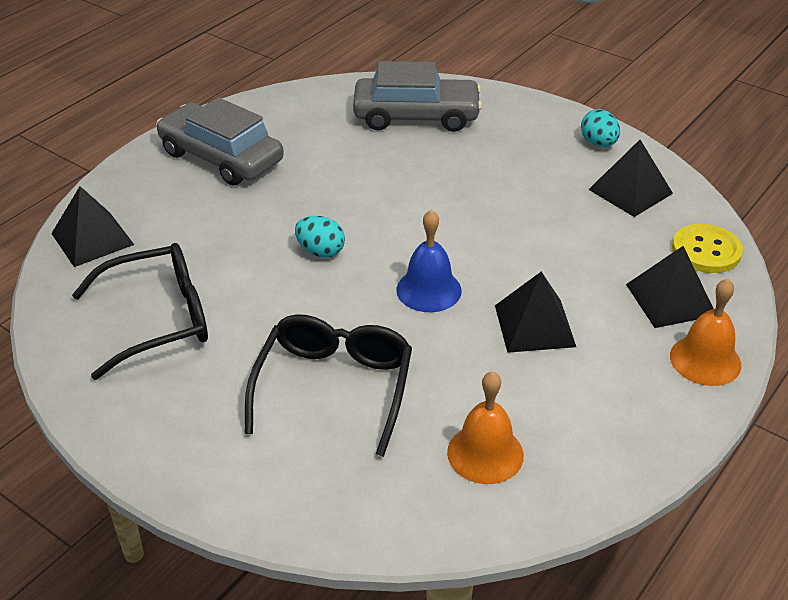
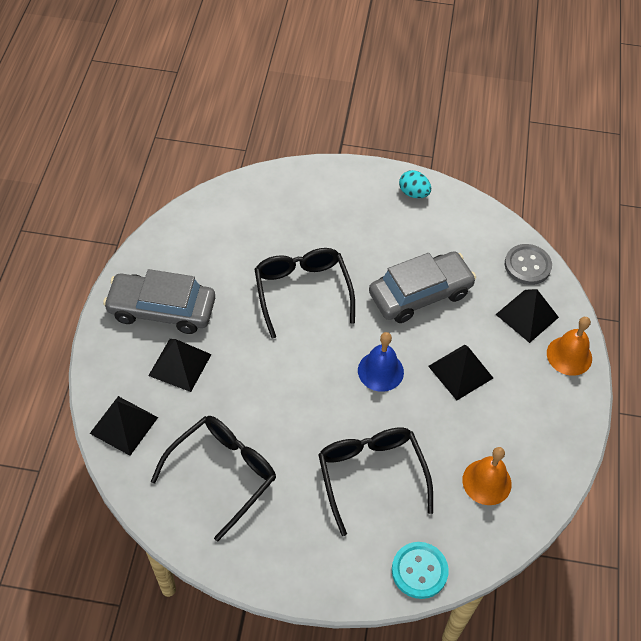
camera: 30 degrees left, 15 degrees up
turquoise egg [295,216,345,258] -> none
grey car [353,61,482,132] -> grey car moved to [369,251,476,323]
black pyramid [588,140,673,217] -> black pyramid moved to [148,339,212,392]
yellow button [672,224,743,273] -> grey button [505,244,552,285]
none -> black glasses [254,248,355,339]
none -> turquoise button [392,542,449,599]

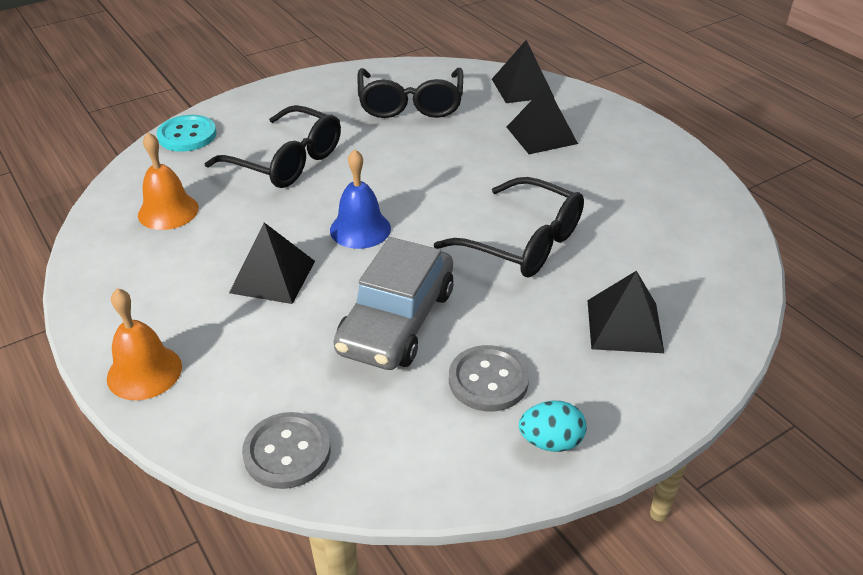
camera: 140 degrees right, 15 degrees down
grey car [103,269,215,334] -> none
black pyramid [495,289,559,343] -> black pyramid moved to [587,271,664,353]
none -> grey button [449,345,529,412]

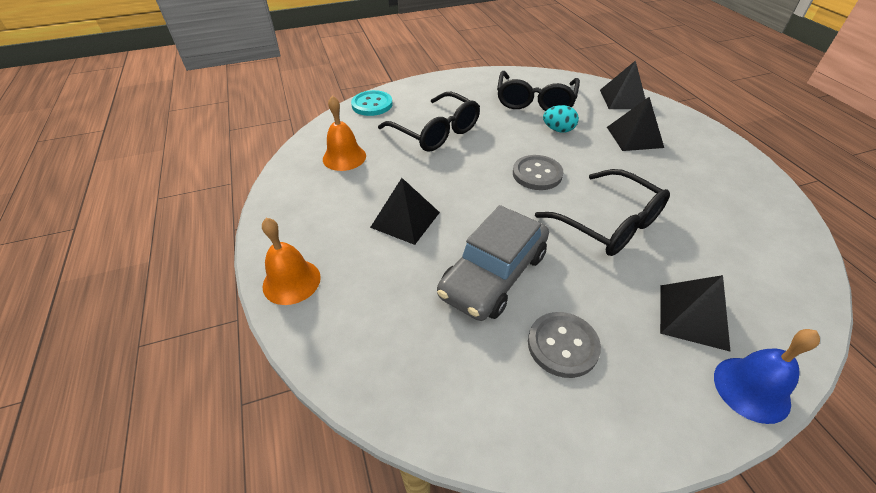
camera: 15 degrees right, 5 degrees up
grey button [242,412,331,489] -> grey button moved to [513,155,563,190]
blue bell [330,149,391,249] -> blue bell moved to [714,329,820,424]
turquoise egg [519,401,587,452] -> turquoise egg moved to [543,105,579,133]

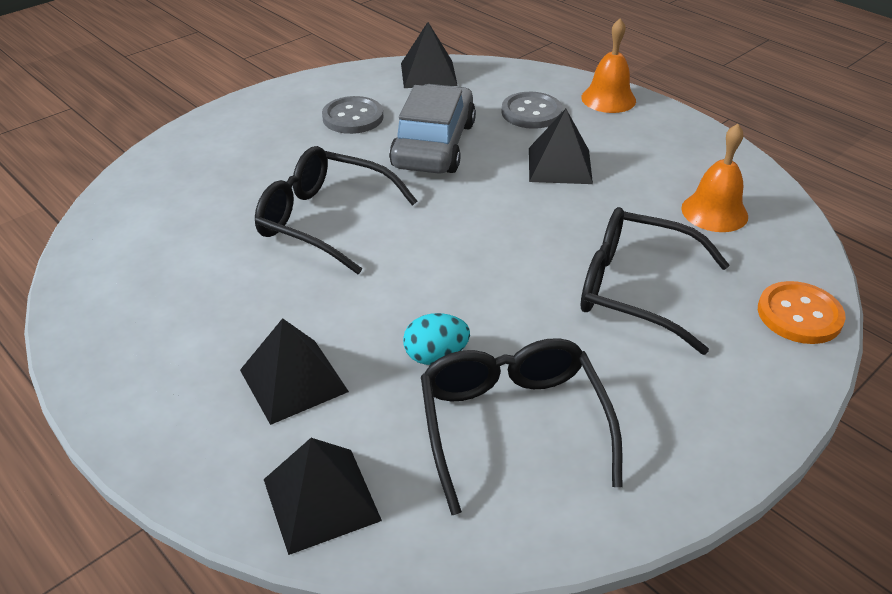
camera: 155 degrees right, 5 degrees down
turquoise button [351,90,393,116] -> orange button [758,281,846,344]
grey button [513,155,563,190] -> grey button moved to [502,92,562,129]
black pyramid [660,275,731,352] -> black pyramid moved to [401,22,458,88]
blue bell [714,329,820,424] -> none

